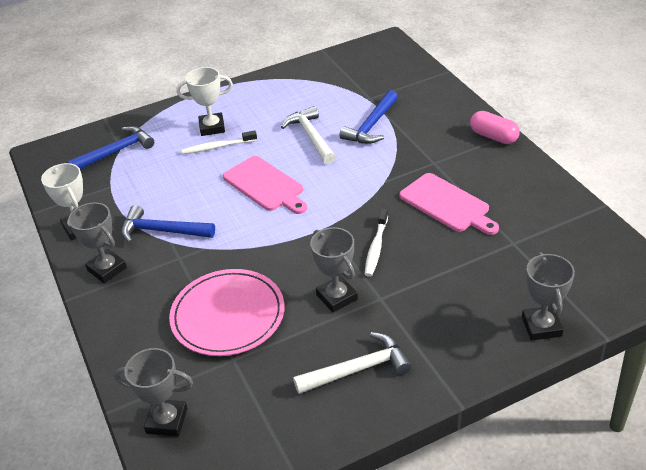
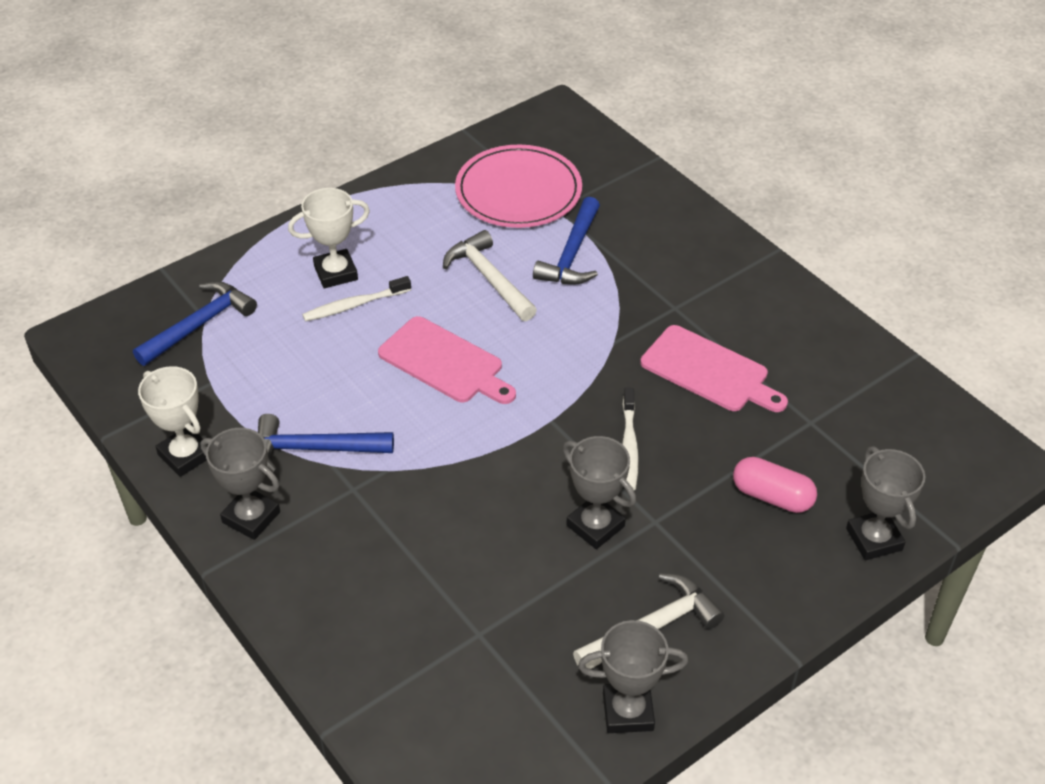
camera: 15 degrees left, 5 degrees up
grey trophy [114,348,193,436] -> grey trophy moved to [578,620,688,733]
pink plate [169,269,284,356] -> pink plate moved to [455,145,582,228]
pink capsule [470,111,520,144] -> pink capsule moved to [733,457,817,513]

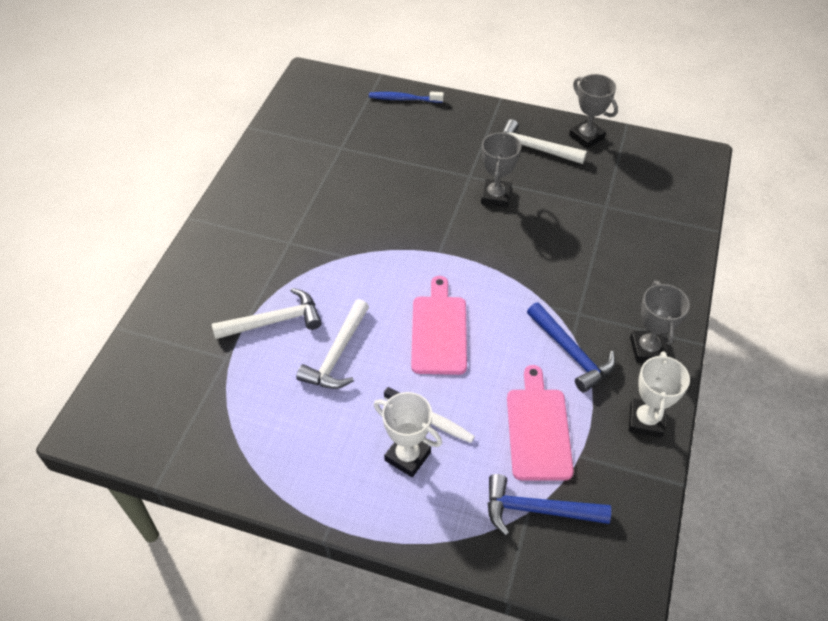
camera: 125 degrees left, 5 degrees up
pink plate [455,145,582,228] -> none
blue hammer [533,197,600,285] -> white hammer [212,288,322,339]
white toothbrush [622,388,639,490] -> none
pink cutting board [640,325,788,412] -> pink cutting board moved to [507,365,574,480]
pink capsule [733,457,817,513] -> none
grey trophy [846,446,925,560] -> blue toothbrush [369,91,444,103]

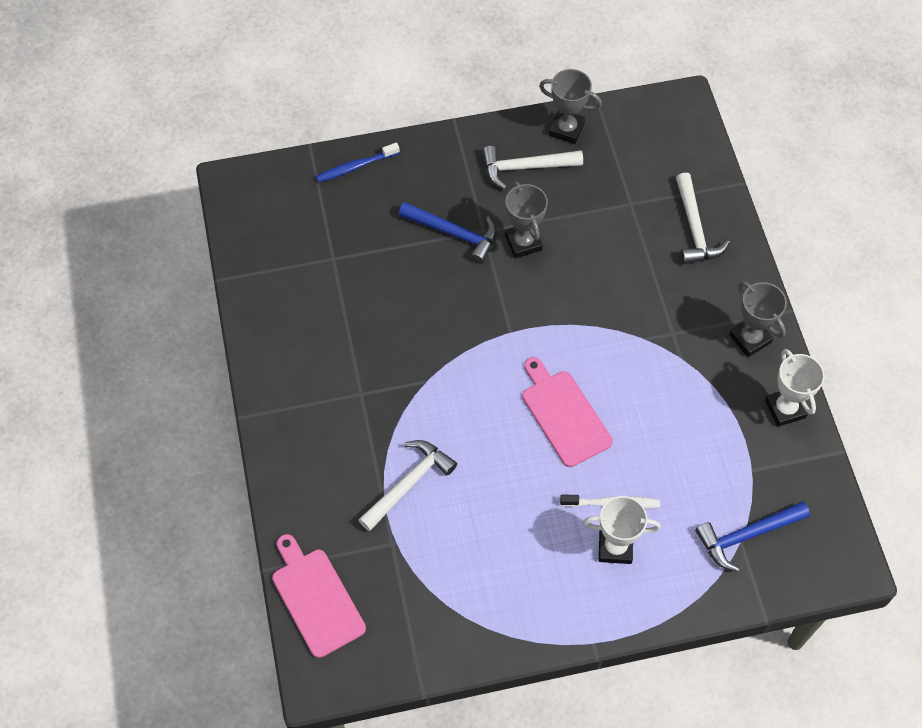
camera: 30 degrees left, 10 degrees up
white hammer [296,299,369,389] -> white hammer moved to [676,172,730,264]
pink cutting board [507,365,574,480] -> pink cutting board moved to [272,534,366,658]
blue hammer [527,302,616,393] -> blue hammer moved to [399,202,497,264]

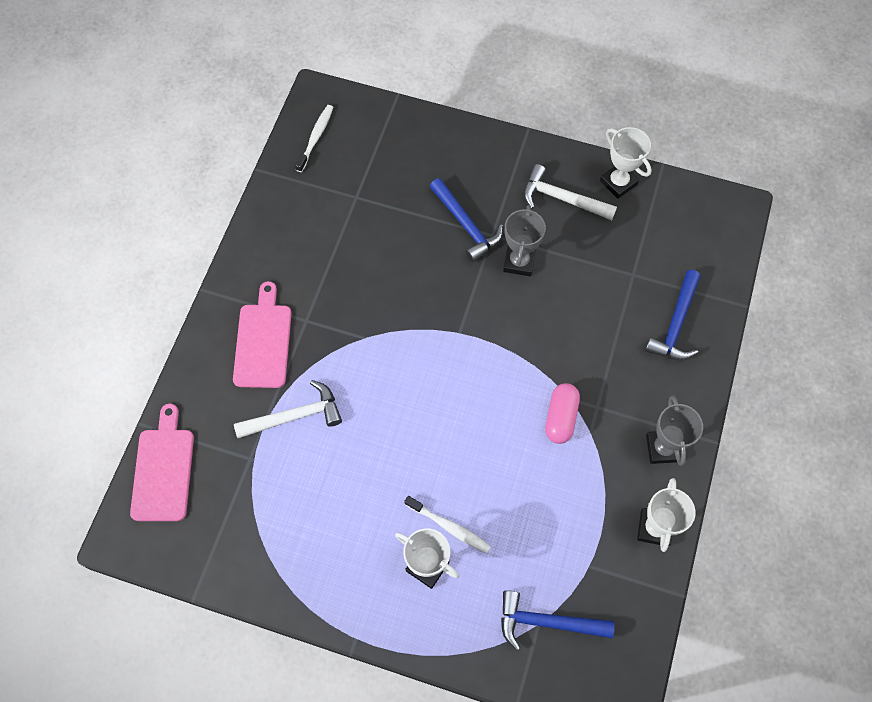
camera: 30 degrees right, 5 degrees up
blue toothbrush [316,143,400,182] -> none
pink cutting board [522,357,613,467] -> pink cutting board moved to [233,281,292,388]
grey trophy [539,69,602,144] -> white trophy [600,127,652,199]
white hammer [676,172,730,264] -> blue hammer [645,270,701,360]
none -> white toothbrush [295,105,333,172]
none -> pink capsule [545,383,580,444]

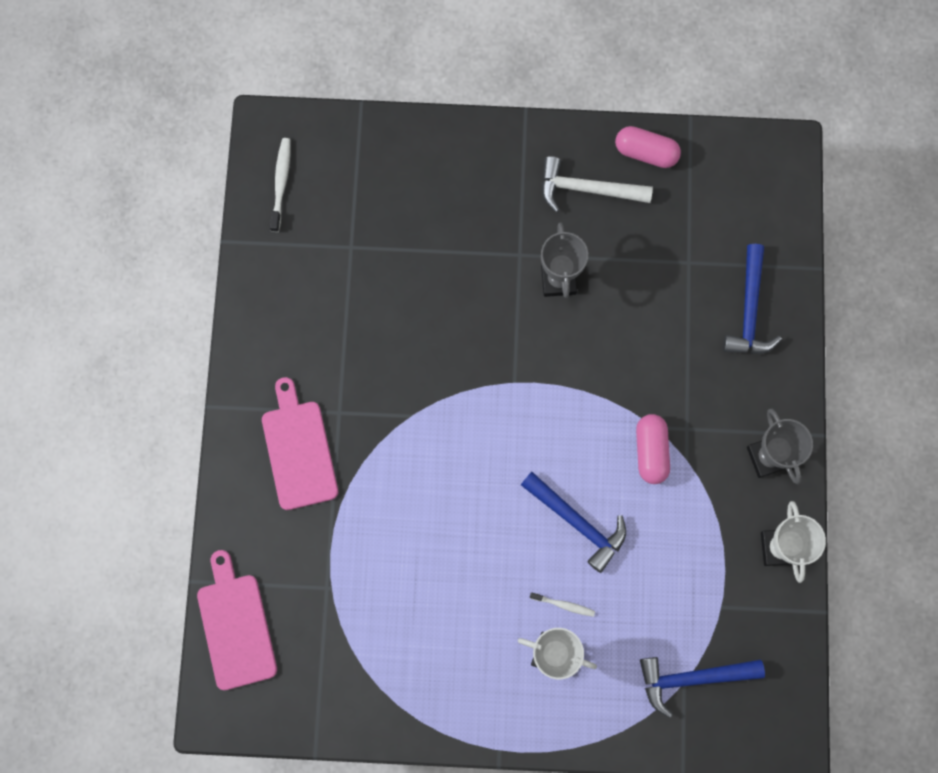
camera: 15 degrees left, 10 degrees up
white hammer [234,380,342,438] -> none
white toothbrush [404,496,491,554] -> white toothbrush [530,593,595,617], size x0.63
blue hammer [430,178,503,262] -> blue hammer moved to [521,472,626,573]
white trophy [600,127,652,199] -> pink capsule [615,126,681,168]

